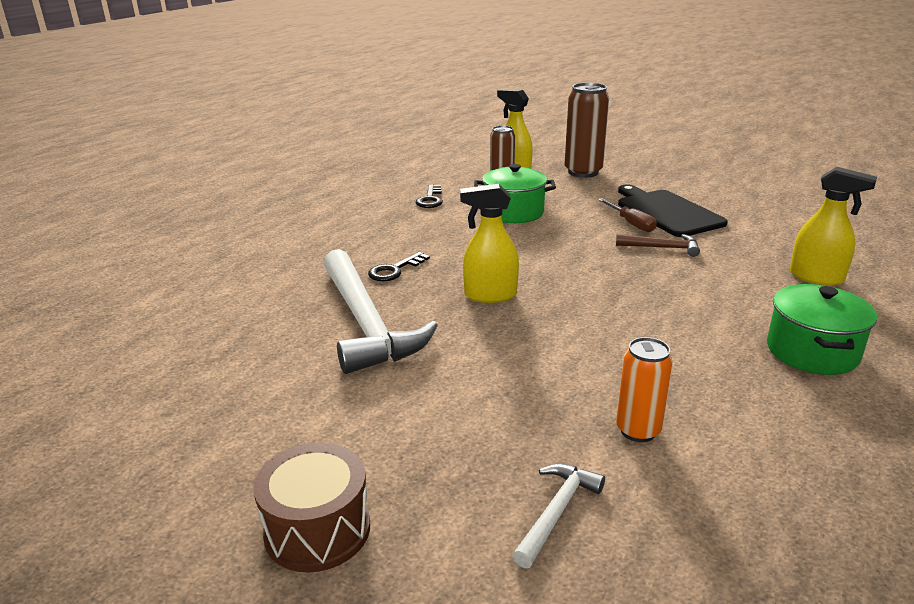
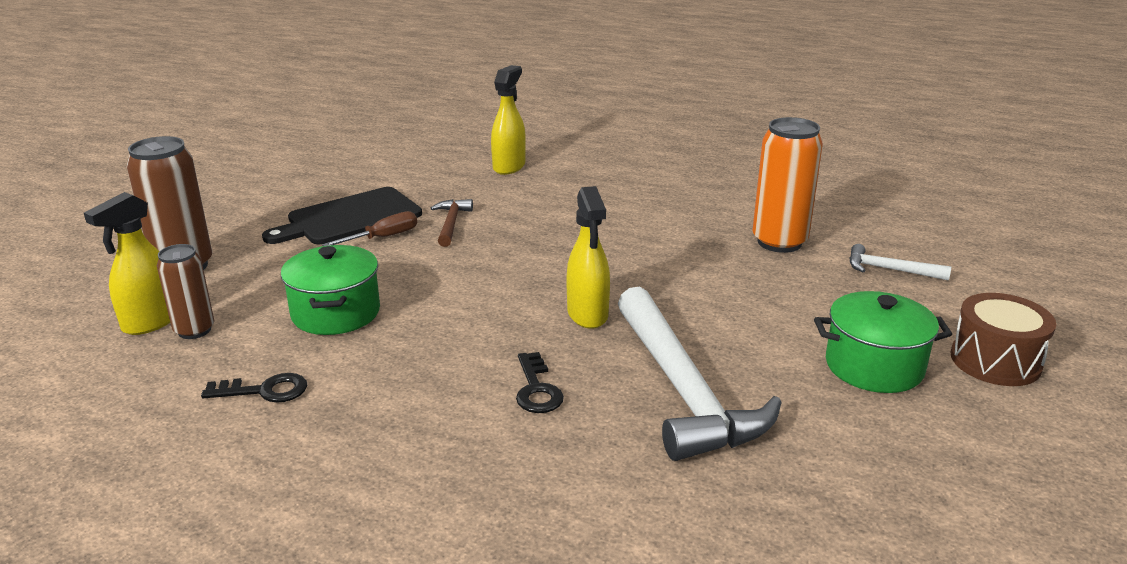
camera: 100 degrees left, 0 degrees up
white hammer [323,249,438,374] -> white hammer turned 105 degrees clockwise [618,287,782,461]
black key [368,252,430,281] -> black key turned 45 degrees clockwise [516,352,564,413]
orange can [616,337,672,442] -> orange can [753,117,823,253], size x1.63
green pot [767,284,877,375] -> green pot moved to [814,291,952,393]

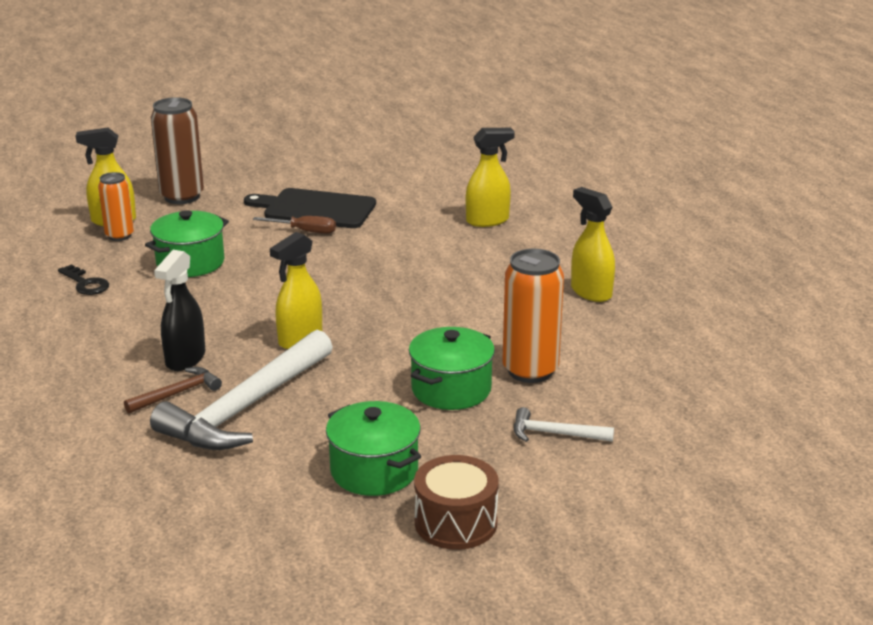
camera: 50 degrees right, 0 degrees up
brown can [157,244,214,339] -> orange can [98,172,134,241]
brown hammer [431,199,473,247] -> brown hammer moved to [124,367,222,413]
black key [516,352,564,413] -> black spray bottle [154,250,205,371]
white hammer [849,244,951,281] -> white hammer turned 60 degrees counterclockwise [514,407,614,442]
none -> green pot [409,327,495,410]
none -> yellow spray bottle [571,187,615,302]

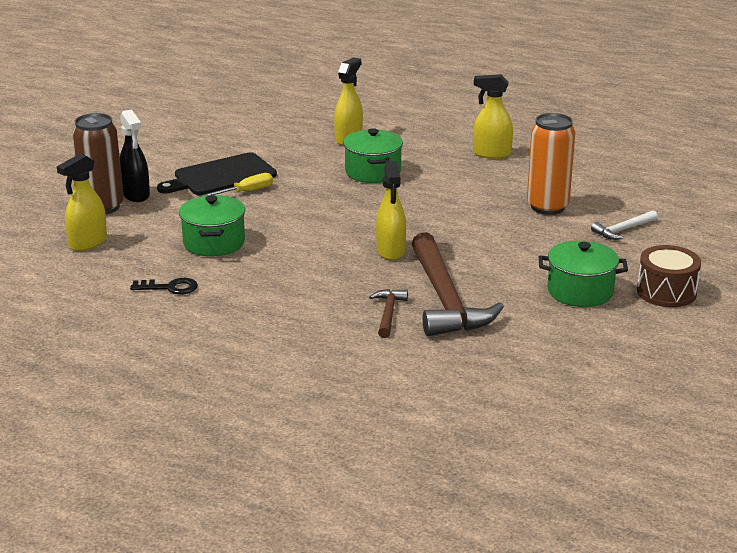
camera: 45 degrees left, 0 degrees up
orange can [98,172,134,241] -> none
white hammer [150,330,333,450] -> brown hammer [412,232,504,336]
black spray bottle [154,250,205,371] -> black spray bottle moved to [120,109,150,202]
brown screwdriver [253,216,336,234] -> yellow screwdriver [203,173,273,196]
green pot [409,327,495,410] -> green pot moved to [343,128,403,183]

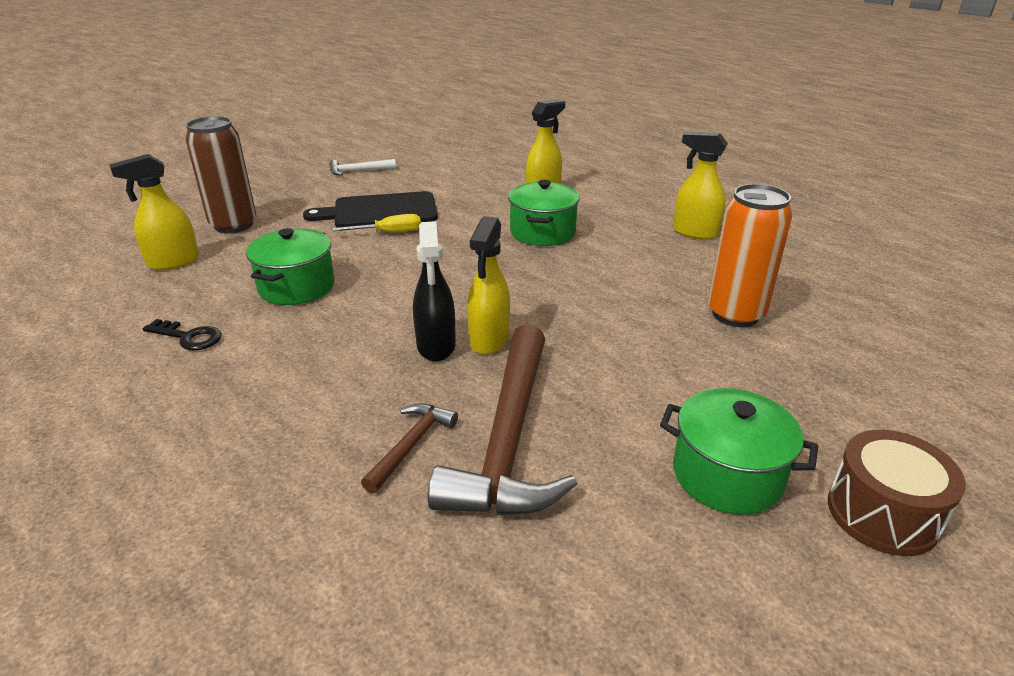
camera: 20 degrees right, 5 degrees up
black spray bottle [120,109,150,202] -> black spray bottle moved to [413,221,456,362]
white hammer [591,210,658,240] -> white hammer moved to [329,159,396,176]

